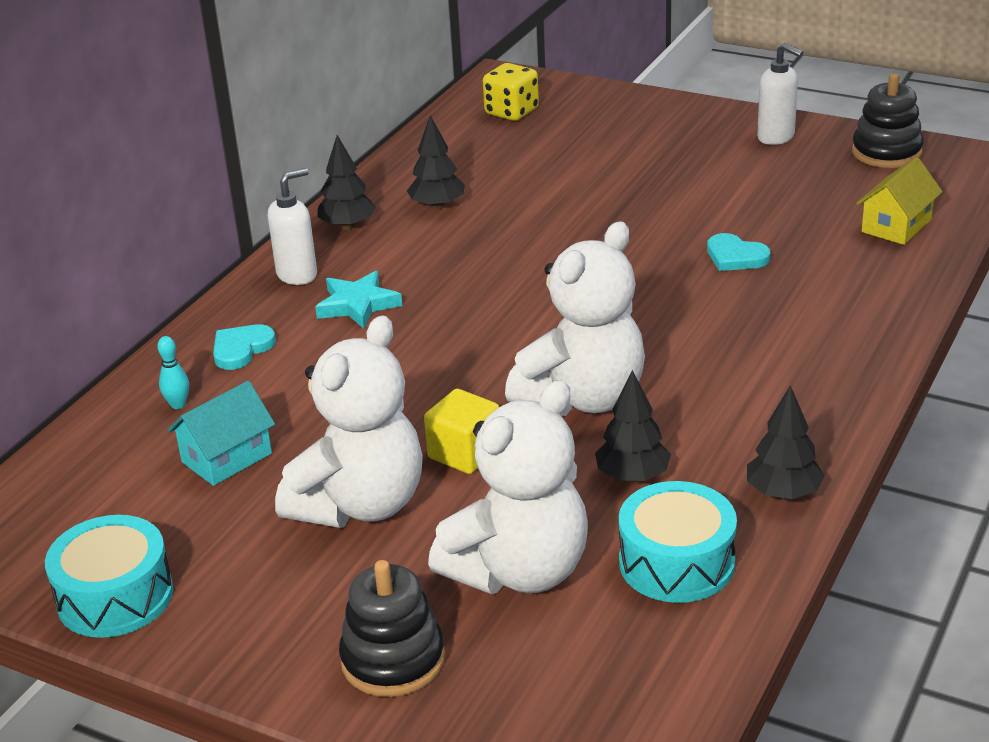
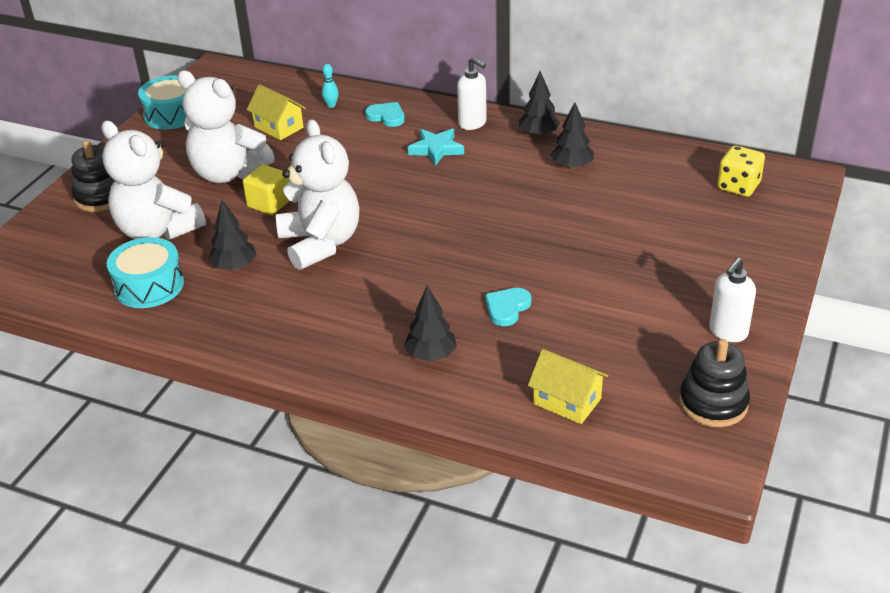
camera: 85 degrees right, 5 degrees up
turquoise house [167,381,275,486] -> yellow house [247,84,306,140]
white teddy bear [505,221,645,416] -> white teddy bear turned 150 degrees counterclockwise [276,119,360,270]
black tree [747,385,824,499] -> black tree moved to [404,286,457,362]

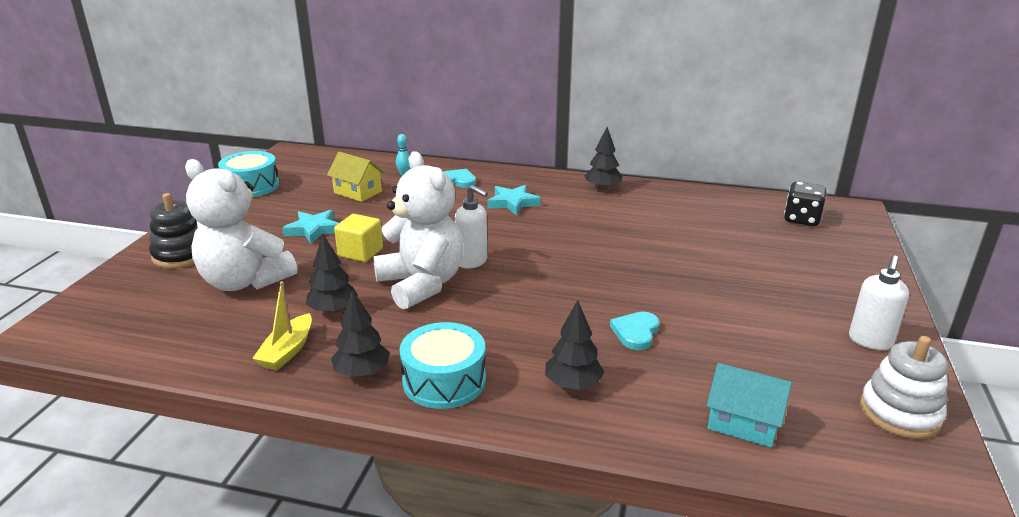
camera: 10 degrees left, 10 degrees down
turquoise drum [107,237,184,308] -> turquoise drum moved to [400,322,486,409]
white teddy bear [177,70,275,183] -> turquoise star [282,210,339,244]
white soap dispenser [457,57,487,130] -> white soap dispenser moved to [455,185,488,269]
yellow house [528,349,608,424] -> turquoise house [707,363,792,448]
black tree [551,102,594,169] -> black tree moved to [331,289,390,377]
black stacking toy [679,339,750,427] -> white stacking toy [860,336,948,439]
yellow dice [717,145,765,197] -> black dice [784,182,826,226]
none -> yellow boat [252,281,312,371]

